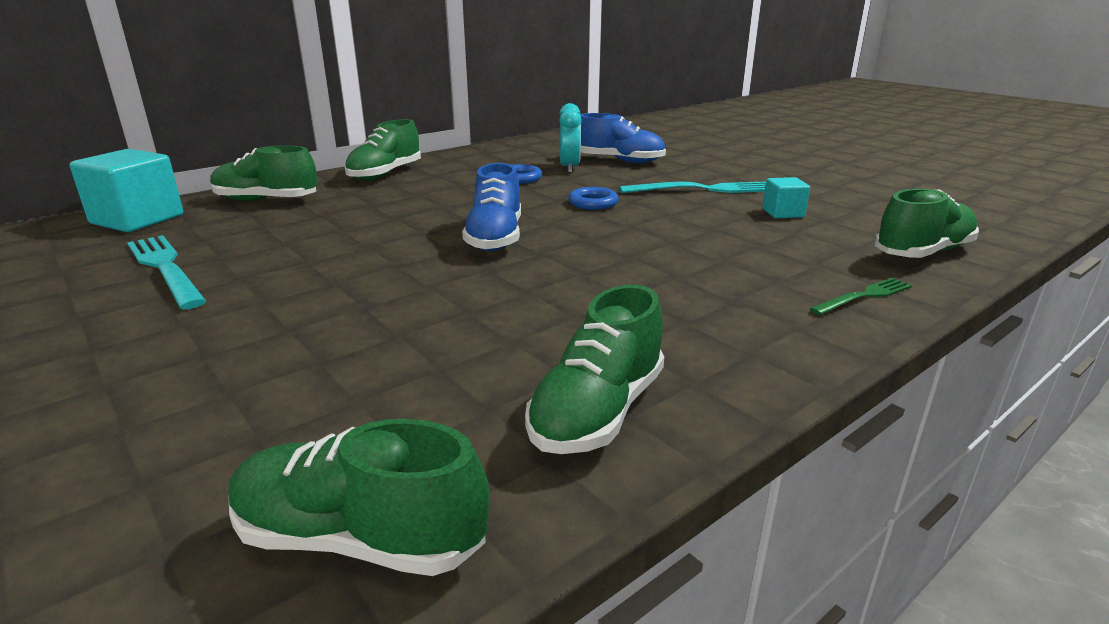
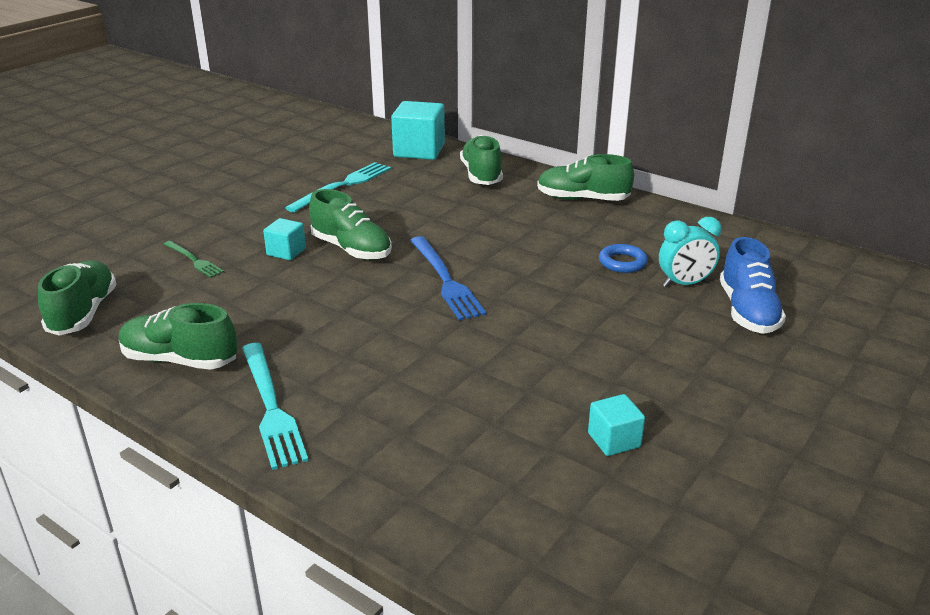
camera: 75 degrees right, 5 degrees up
blue shoe [462,163,521,251] -> blue fork [410,236,487,321]
blue ring [568,187,619,210] -> none
turquoise fork [619,182,766,193] -> turquoise fork moved to [242,343,309,470]
green fork [810,278,912,315] -> green fork moved to [164,241,224,278]
green shoe [874,189,979,258] -> green shoe moved to [309,189,392,260]
none -> turquoise cube [263,218,306,260]

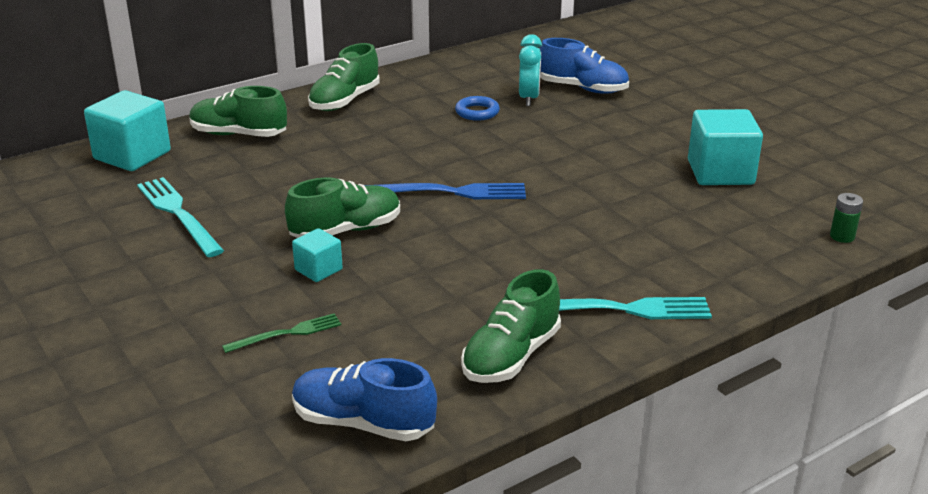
camera: 70 degrees left, 0 degrees up
green shoe [38,260,117,336] -> blue shoe [292,358,437,441]
turquoise cube [588,394,645,456] -> turquoise cube [688,109,763,185], size x1.88
none -> green battery [830,193,863,243]

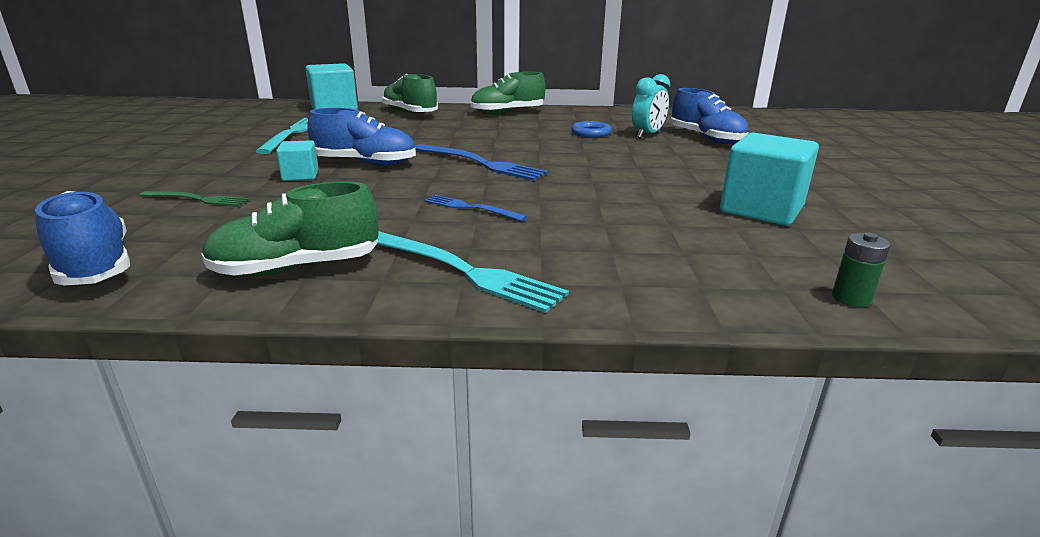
camera: 35 degrees right, 5 degrees down
green shoe [285,177,400,238] -> blue shoe [307,108,416,166]
none -> blue fork [424,195,527,221]

